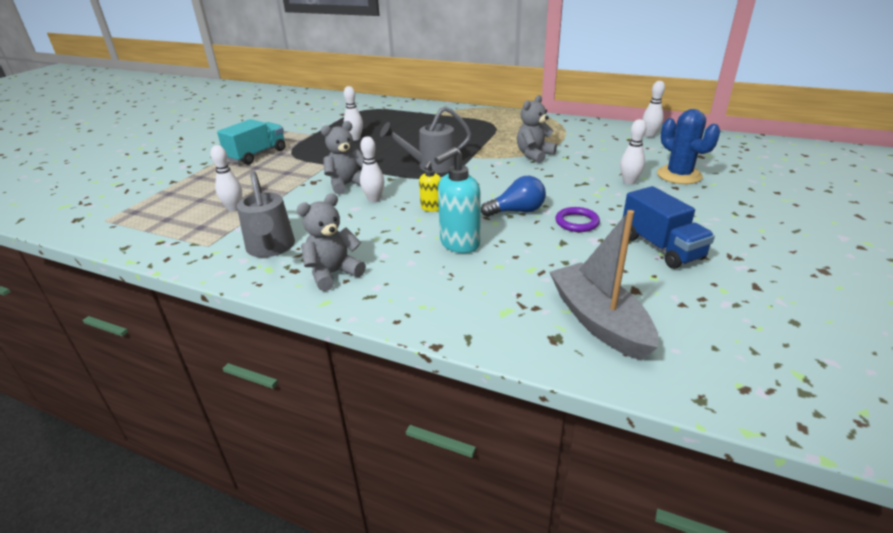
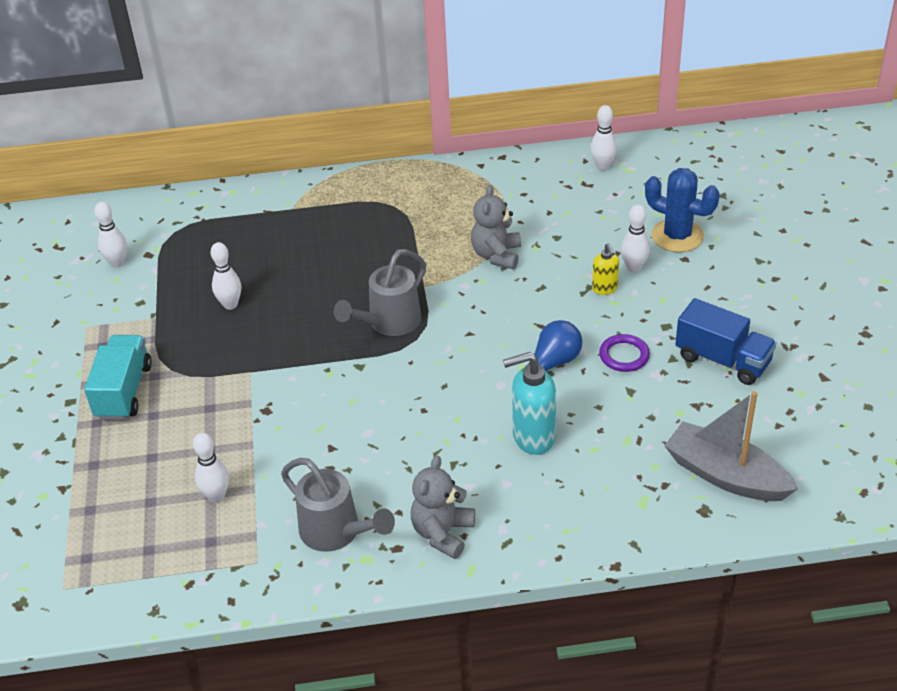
camera: 30 degrees left, 10 degrees up
grey teddy bear [321,121,364,195] -> none
white bowling pin [360,136,384,203] -> white bowling pin moved to [94,202,127,268]
yellow soap dispenser [419,161,441,212] -> yellow soap dispenser moved to [592,243,619,295]
turquoise soap dispenser [434,147,480,253] -> turquoise soap dispenser turned 60 degrees clockwise [503,352,556,455]

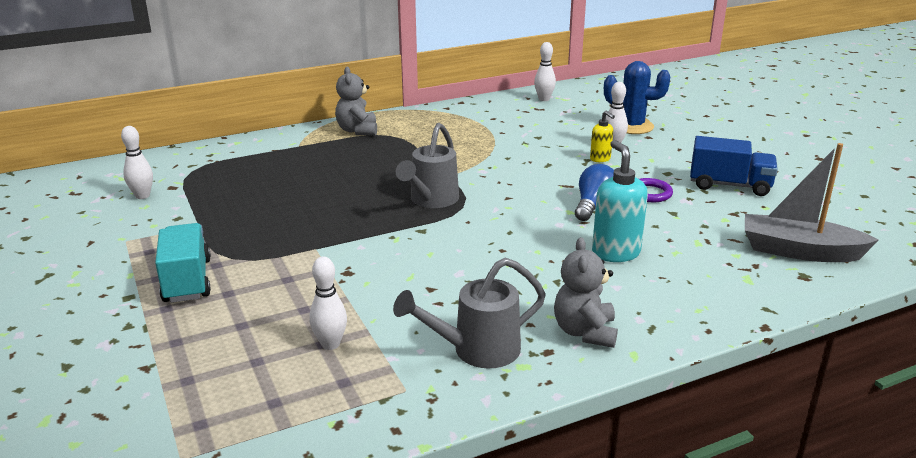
camera: 20 degrees left, 15 degrees down
white bowling pin [211,242,241,310] -> none
grey watering can [281,458,395,552] -> grey watering can turned 135 degrees clockwise [393,258,546,368]
grey teddy bear [471,185,521,269] -> grey teddy bear moved to [335,67,377,136]
turquoise soap dispenser [503,352,556,455] -> turquoise soap dispenser turned 105 degrees clockwise [592,140,648,262]

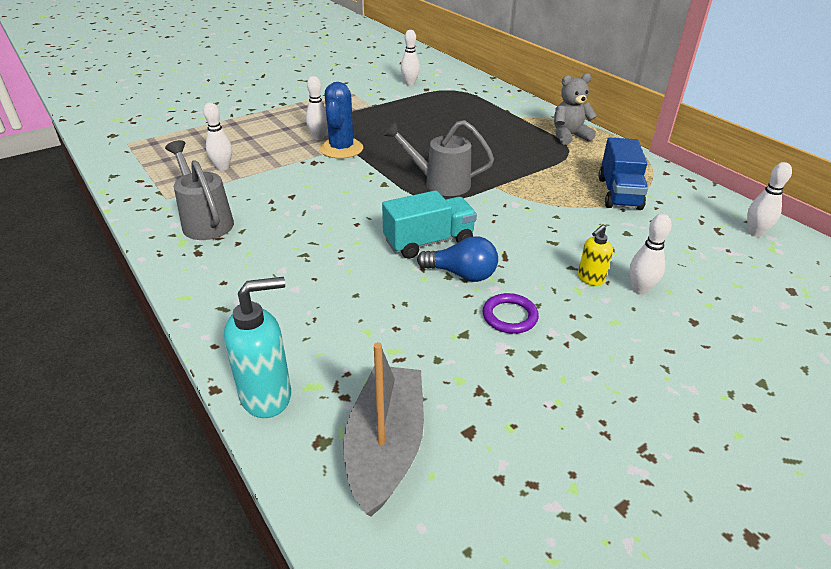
camera: 80 degrees right, 10 degrees up
turquoise truck [155,223,211,303] -> turquoise truck moved to [382,190,477,259]
grey teddy bear [554,237,618,348] -> none
turquoise soap dispenser [592,140,648,262] -> turquoise soap dispenser moved to [224,277,291,418]
blue cactus [604,61,671,134] -> blue cactus moved to [320,82,363,159]
blue truck [690,136,778,196] -> blue truck moved to [598,137,648,210]
none -> white bowling pin [306,76,328,140]

